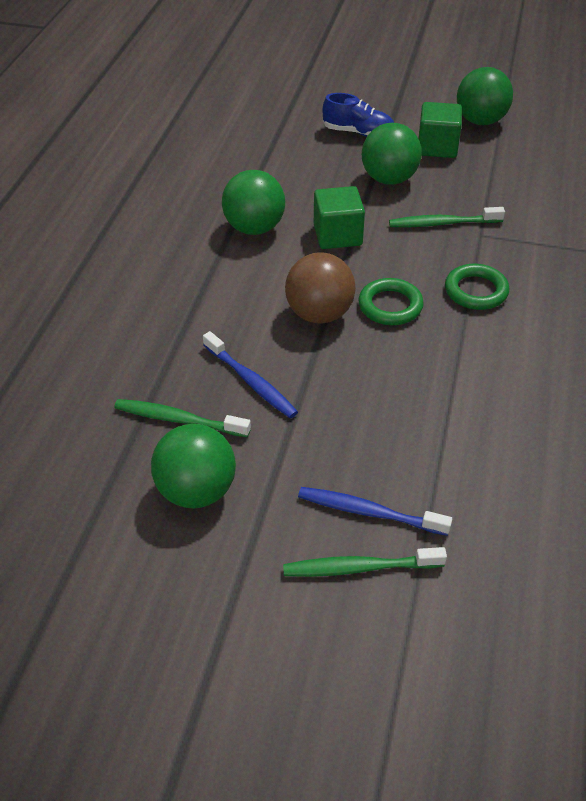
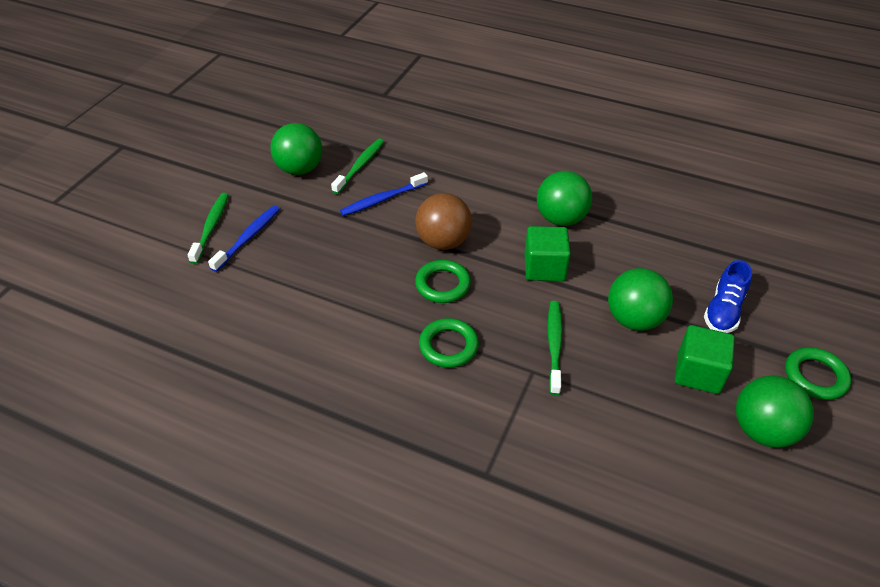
camera: 100 degrees right, 0 degrees up
none -> green ring [785,347,851,400]

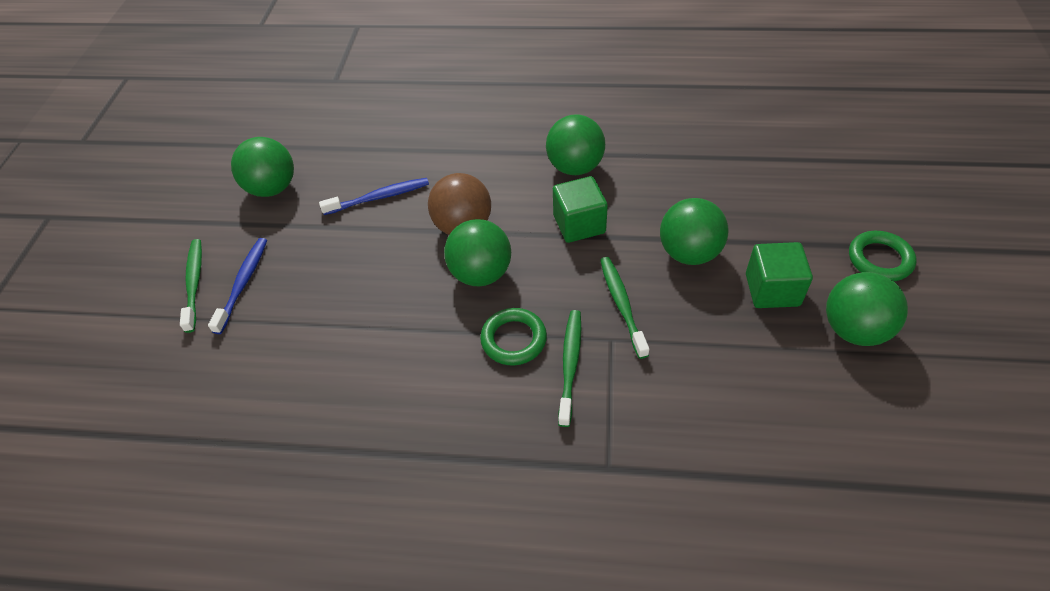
camera: 15 degrees left, 5 degrees up
green toothbrush [331,139,384,194] -> green toothbrush moved to [558,310,581,427]
blue toothbrush [340,172,428,216] -> blue toothbrush turned 150 degrees counterclockwise [319,178,429,215]
green ring [415,260,471,303] -> green ball [444,219,511,286]
blue shoe [704,260,752,333] -> none

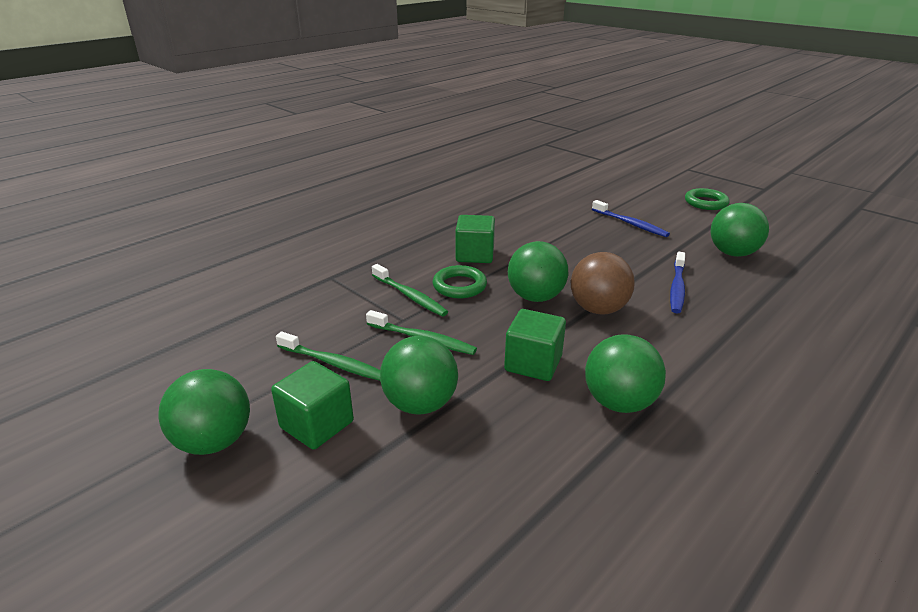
camera: 125 degrees right, 20 degrees down
green toothbrush [180,239,202,333] -> green toothbrush moved to [276,332,380,381]
green ring [849,231,916,281] -> green ring moved to [685,188,729,210]
none -> green cube [455,215,495,263]

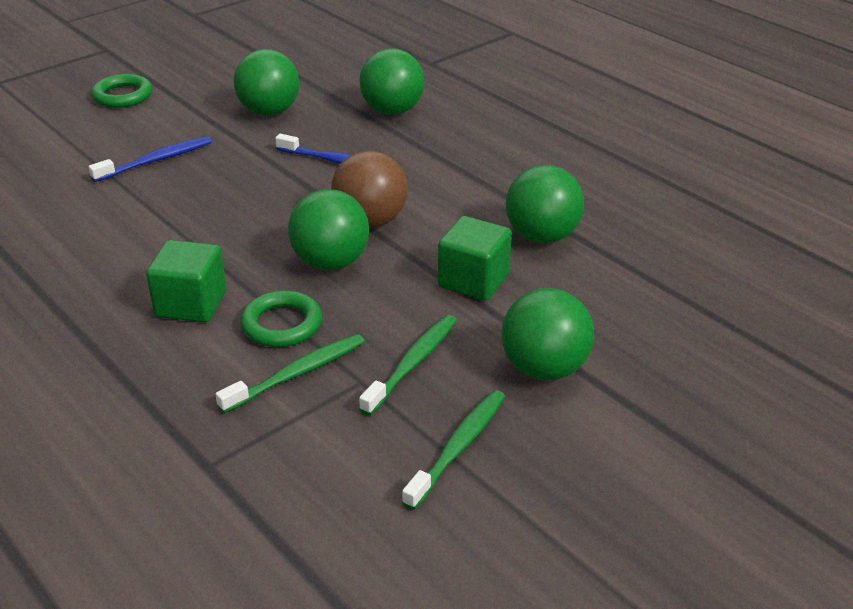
camera: 85 degrees left, 5 degrees up
green ball [158,369,250,455] -> green ball moved to [359,48,424,115]
green cube [271,361,354,450] -> none

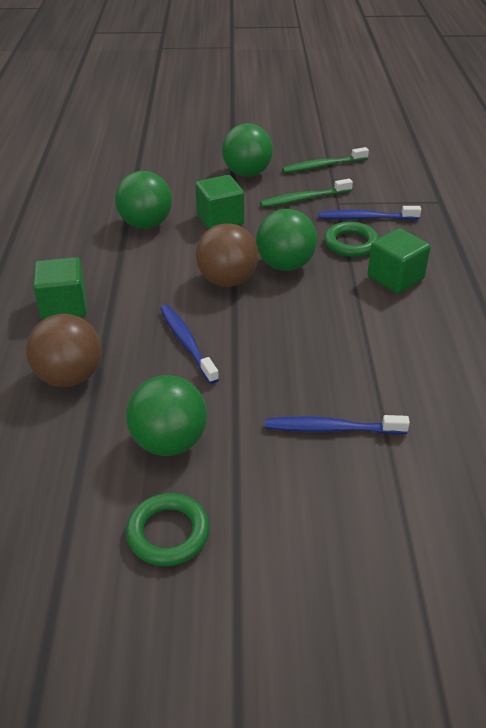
camera: 140 degrees left, 5 degrees up
green ring [91,74,152,108] -> green ring moved to [126,493,210,566]
green toothbrush [215,334,365,413] -> blue toothbrush [318,206,421,220]
green ball [359,48,424,115] -> brown ball [26,314,102,387]
none -> green cube [33,257,87,320]

